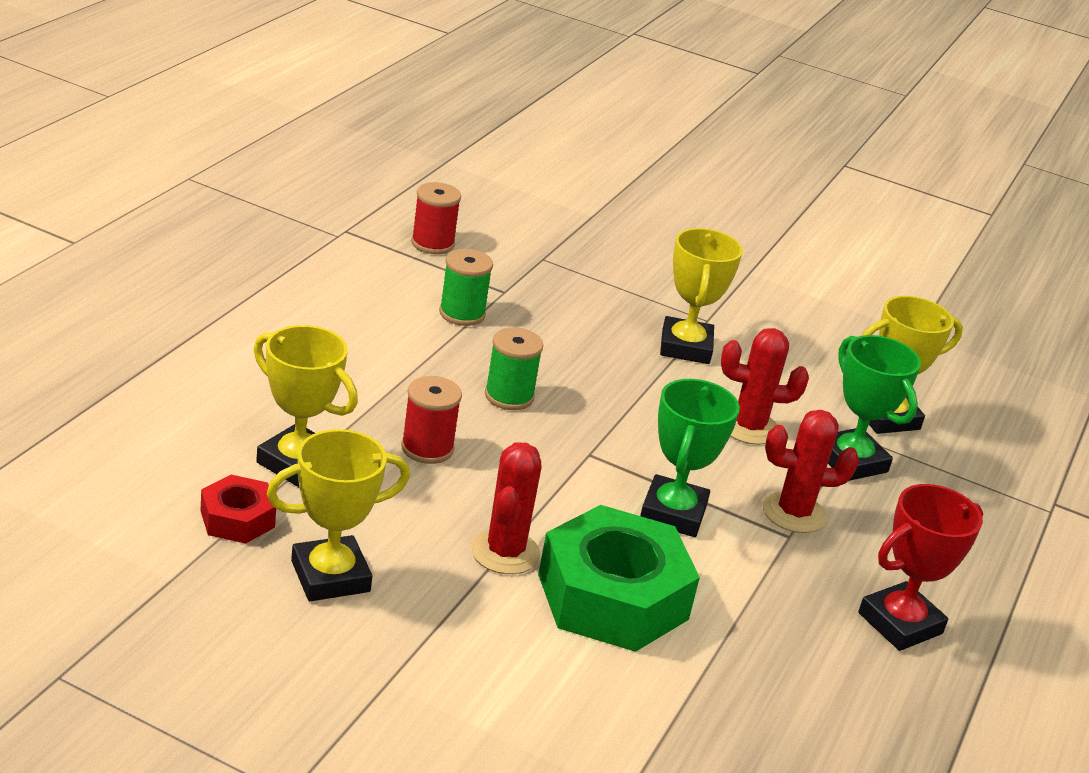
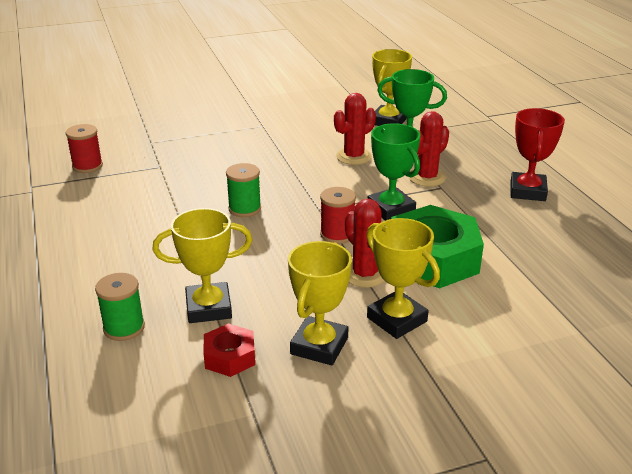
camera: 40 degrees left, 0 degrees up
red spool [401,376,462,464] -> red spool moved to [320,187,356,244]
green spool [439,249,493,326] -> green spool moved to [95,273,145,341]
yellow trophy [660,228,743,364] -> yellow trophy moved to [366,218,440,339]

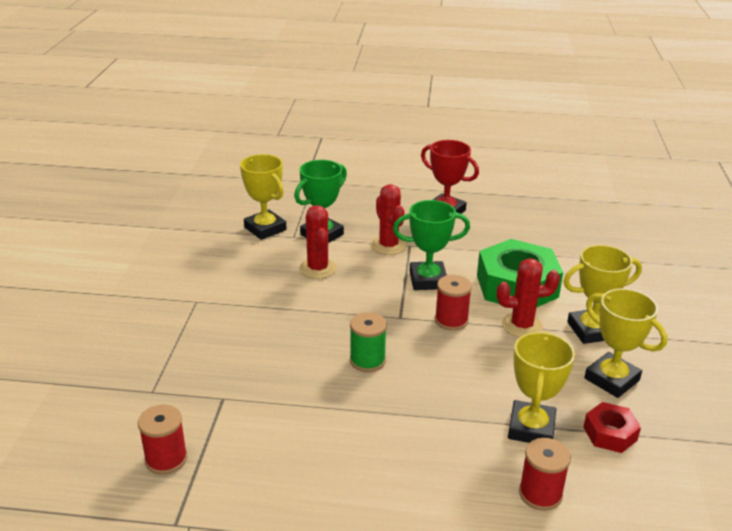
camera: 65 degrees left, 0 degrees up
green spool [95,273,145,341] -> red spool [519,438,571,511]

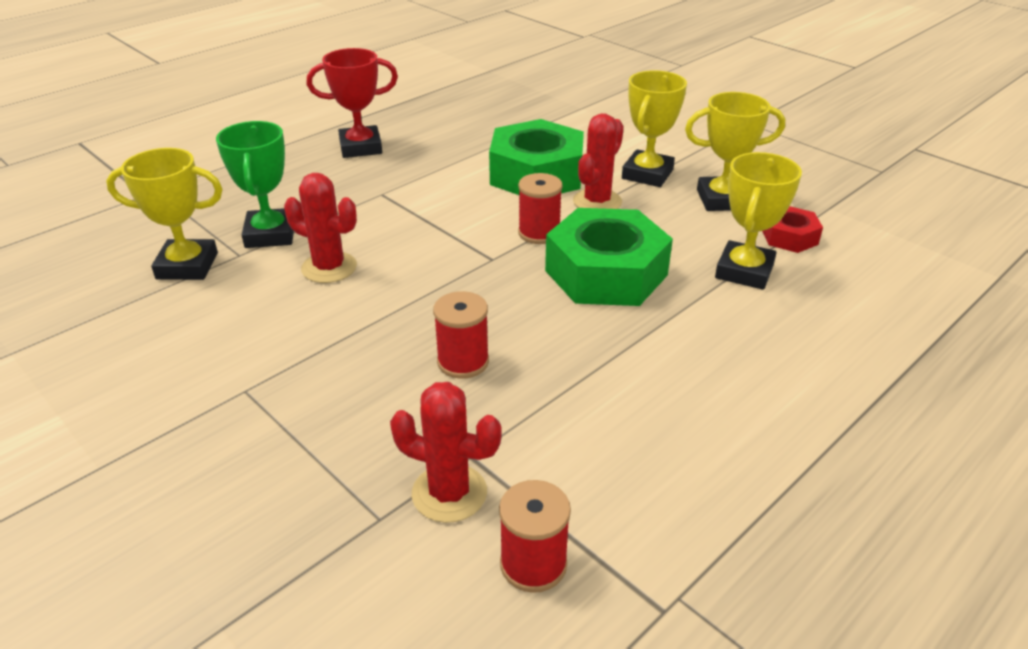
camera: 50 degrees left, 5 degrees up
green spool [350,312,387,372] -> none
red cactus [371,184,407,255] -> red cactus moved to [390,382,502,523]
green trophy [393,200,470,290] -> none
yellow trophy [508,332,575,443] -> yellow trophy turned 60 degrees clockwise [715,152,802,290]
red spool [519,438,571,511] -> red spool moved to [433,291,489,379]
none -> green nut [545,208,673,306]

